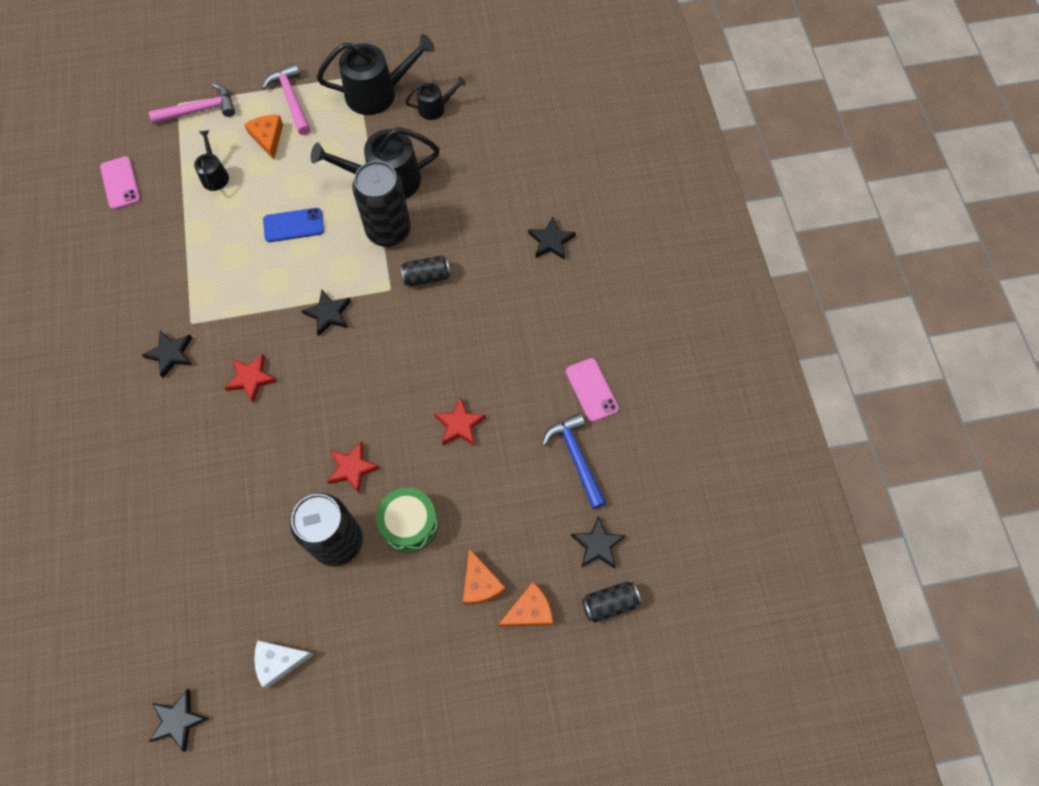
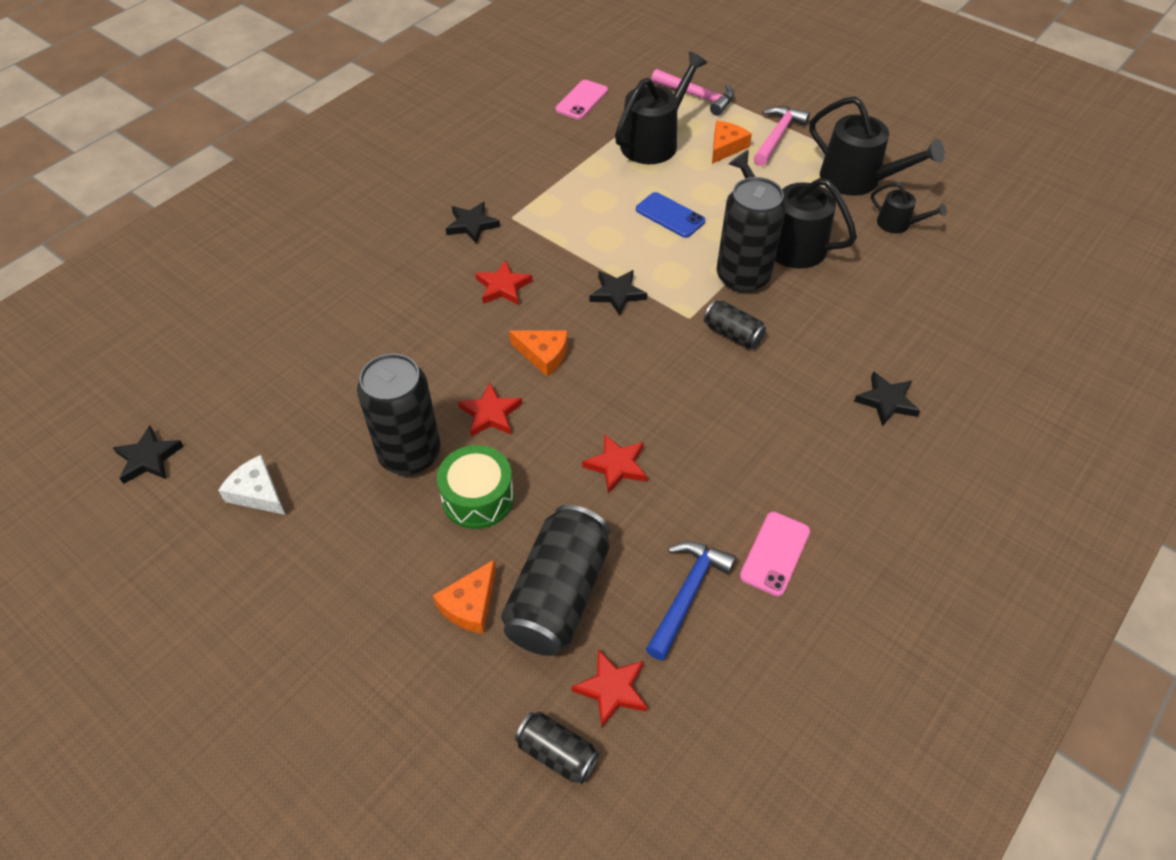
camera: 50 degrees right, 15 degrees down
black watering can [194,130,229,191] -> black watering can [615,52,707,164], size x1.90
orange cheese [498,582,553,627] -> orange cheese moved to [509,330,568,377]
black star [571,515,626,569] -> red star [571,649,648,727]
none -> black can [501,505,610,656]

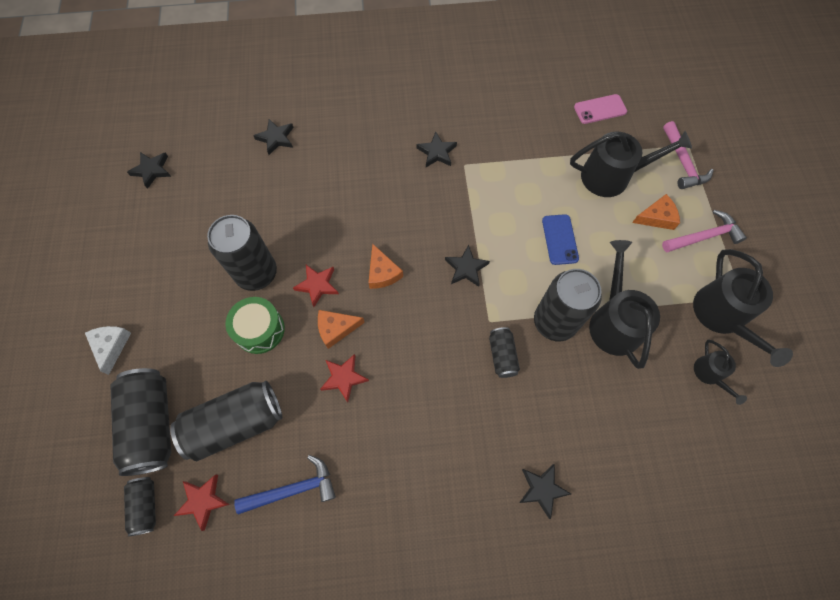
camera: 45 degrees right, 15 degrees up
white cheese [218,455,285,515] -> white cheese moved to [85,326,131,375]
orange cheese [433,560,496,634] -> orange cheese moved to [318,310,365,349]
red star [475,260,533,305] -> none
pink phone [740,512,810,596] -> none
none -> black can [110,368,171,476]
none -> black star [253,119,294,155]

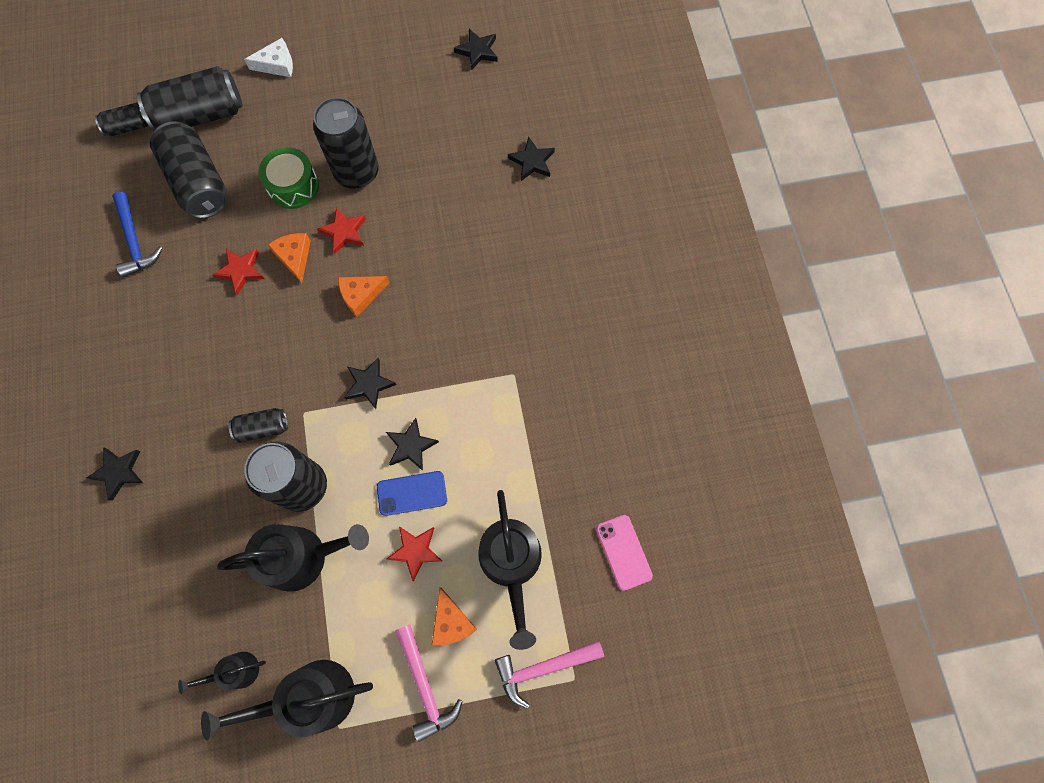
camera: 85 degrees right, 5 degrees up
red star [174,474,230,531] -> red star moved to [387,526,442,581]
black star [416,131,457,167] -> black star moved to [386,418,439,471]

